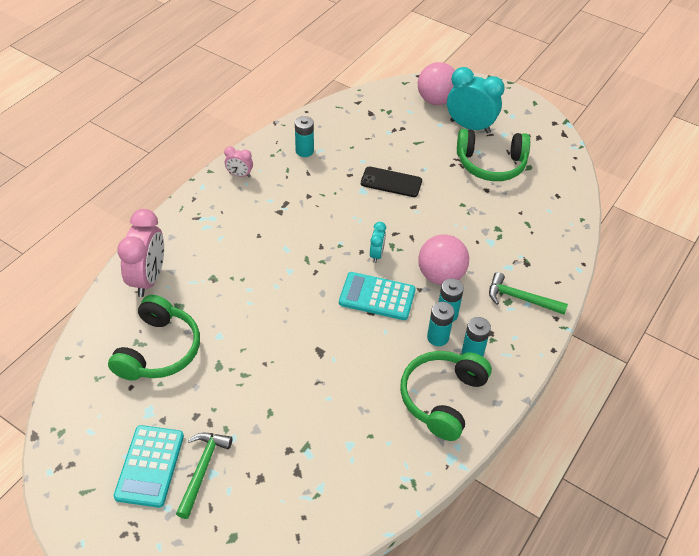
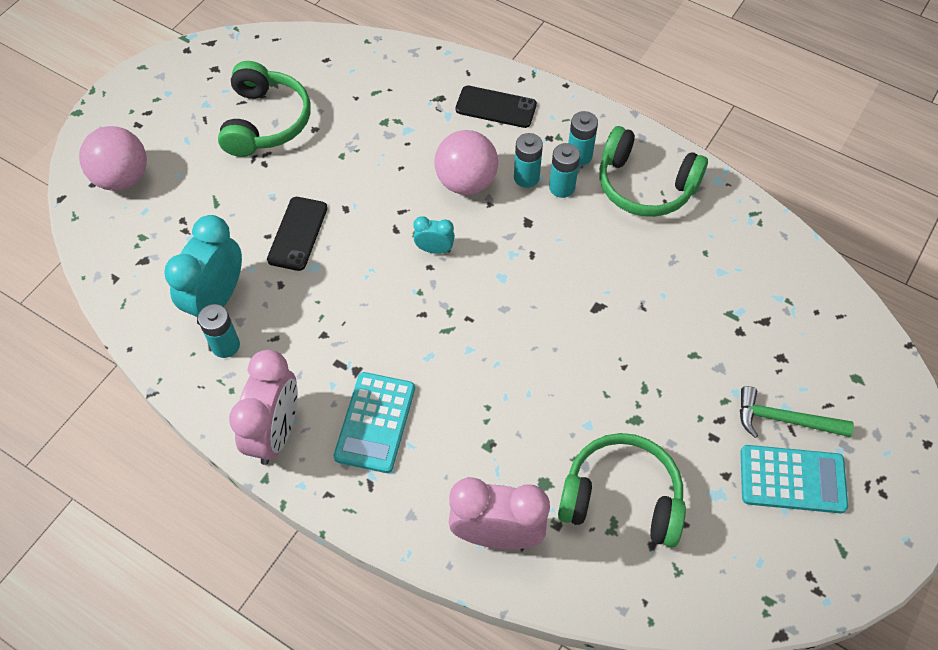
camera: 90 degrees left, 10 degrees up
pink clock [224,146,253,177] -> pink clock [229,350,298,465], size x2.03
turquoise calculator [339,272,416,320] -> turquoise calculator moved to [334,372,415,473]
turquoise clock [447,67,505,134] -> turquoise clock moved to [164,215,242,325]
green hammer [489,272,568,315] -> black phone [456,86,537,128]

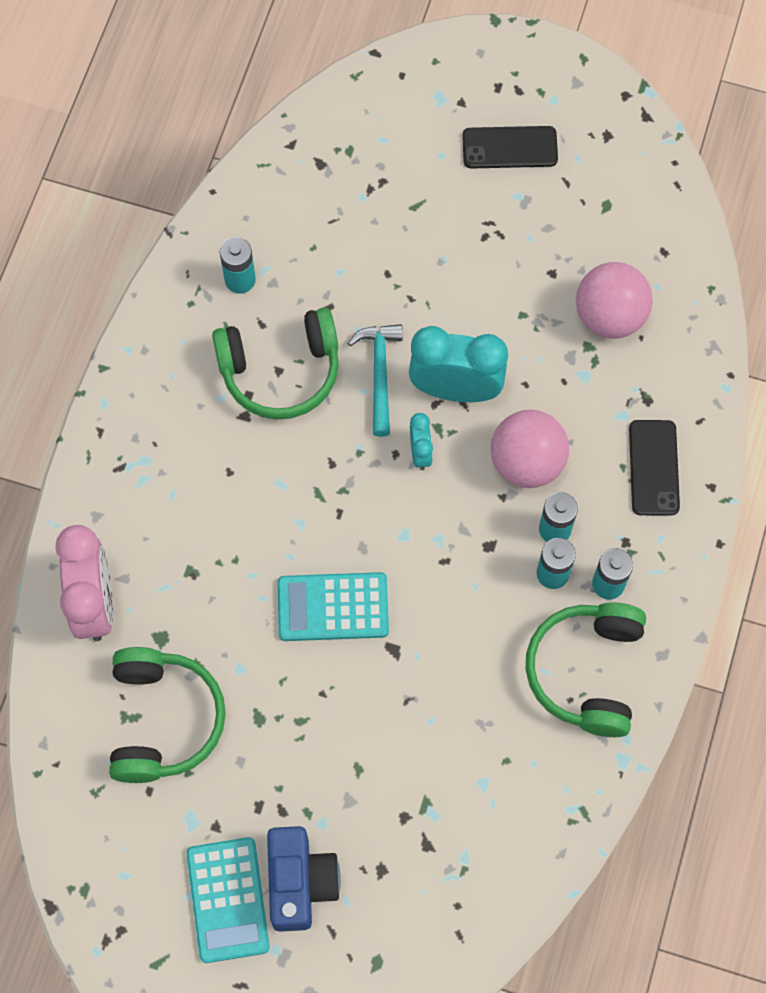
camera: 75 degrees right, 10 degrees up
pink ball [79,126,147,191] -> pink ball moved to [576,262,653,339]
turquoise clock [164,215,242,325] -> turquoise clock moved to [409,326,508,402]
green headphones [218,61,310,157] -> green headphones moved to [212,308,339,419]
pink clock [229,350,298,465] -> none
black phone [267,197,327,271] -> black phone moved to [462,126,558,169]
turquoise calculator [334,372,415,473] -> turquoise calculator moved to [278,572,389,641]
green hammer [740,386,854,438] -> blue camera [267,826,341,932]
none -> turquoise hammer [348,324,403,437]

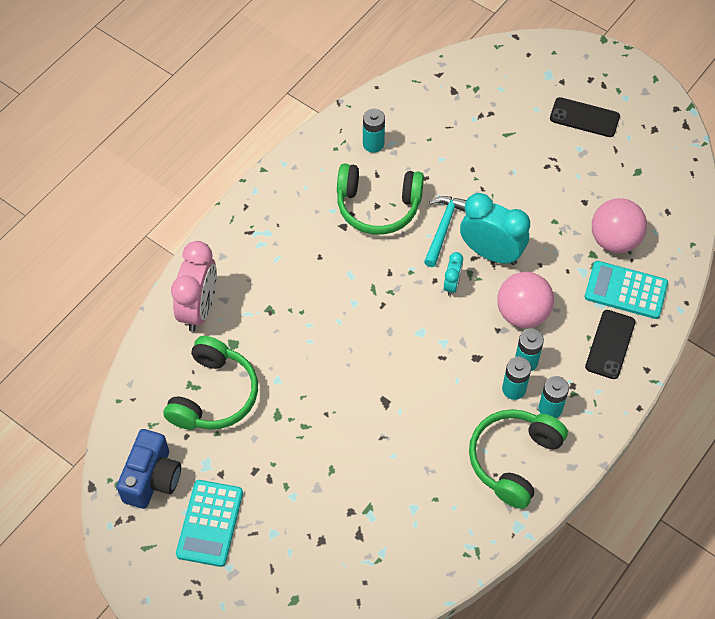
camera: 20 degrees right, 10 degrees down
blue camera [267,826,341,932] -> blue camera moved to [116,429,181,509]
turquoise calculator [278,572,389,641] -> turquoise calculator moved to [585,261,668,319]

